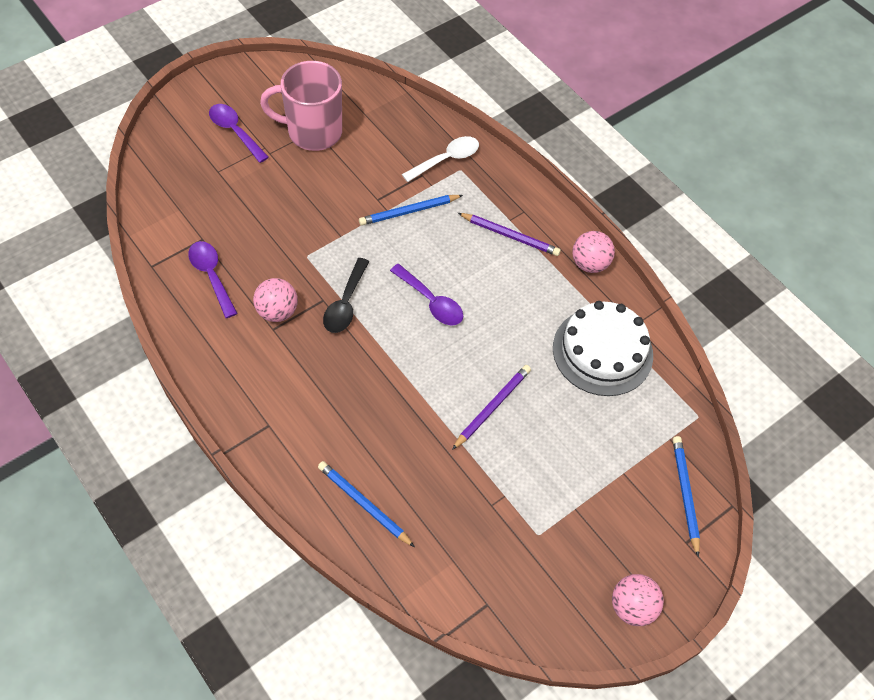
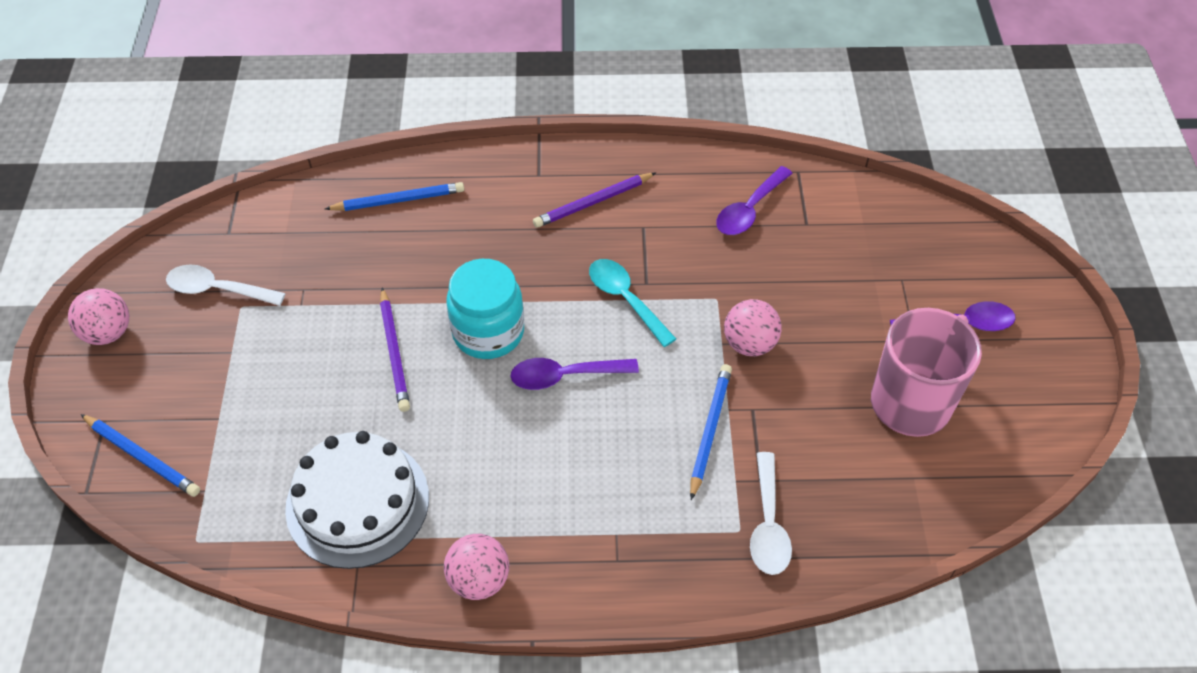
camera: 130 degrees right, 5 degrees down
purple spoon [188,241,238,318] -> purple spoon turned 120 degrees clockwise [716,166,793,235]
pink ball [253,278,298,322] -> pink ball moved to [724,299,782,356]
black spoon [323,258,370,333] -> turquoise spoon [589,259,676,347]
purple pencil [458,213,561,256] -> purple pencil moved to [533,173,656,228]
none -> white spoon [166,265,286,306]
none -> turquoise jar [446,259,524,359]

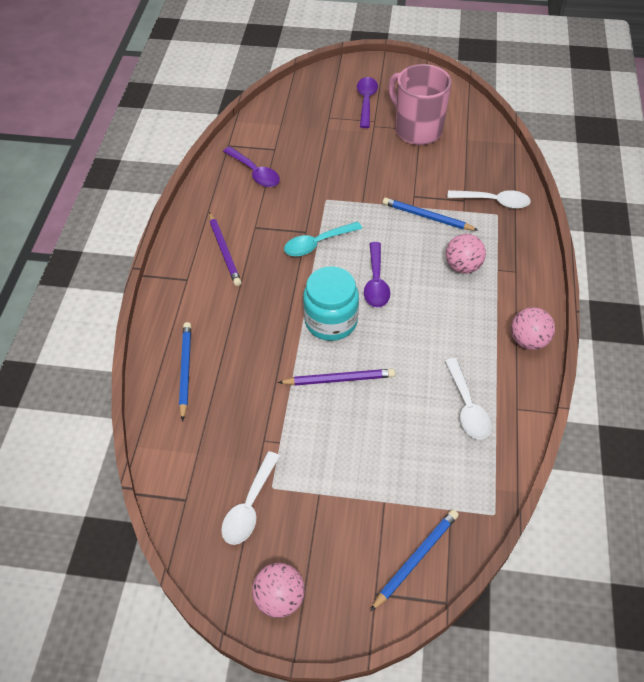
camera: 80 degrees left, 0 degrees up
white cake [285,431,429,569] -> white spoon [445,358,491,439]
pink ball [724,299,782,356] -> pink ball moved to [446,234,486,274]

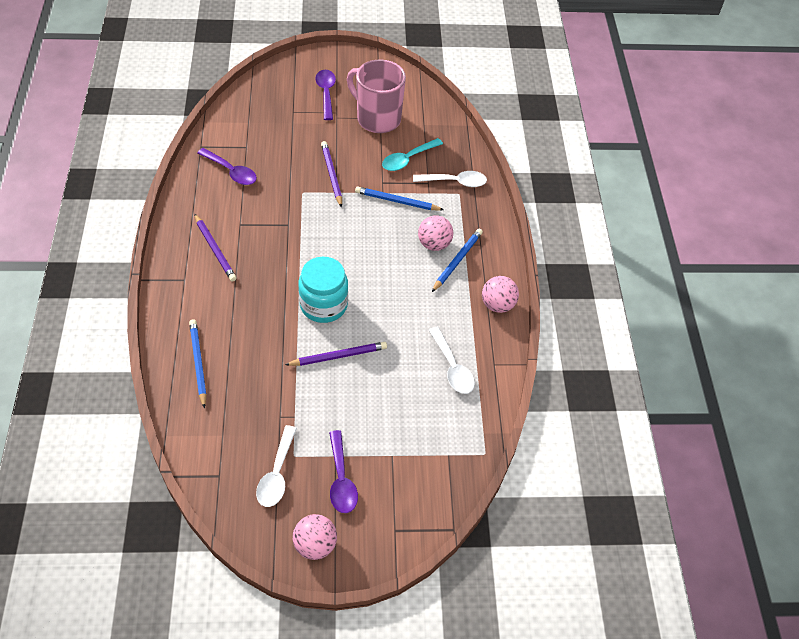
camera: 15 degrees left, 0 degrees up
turquoise spoon [284,221,362,256] -> turquoise spoon moved to [382,138,443,171]
purple spoon [364,242,390,307] -> purple spoon moved to [329,430,358,513]
blue pencil [370,509,458,612] -> blue pencil moved to [432,229,483,292]
none -> purple pencil [321,141,342,208]

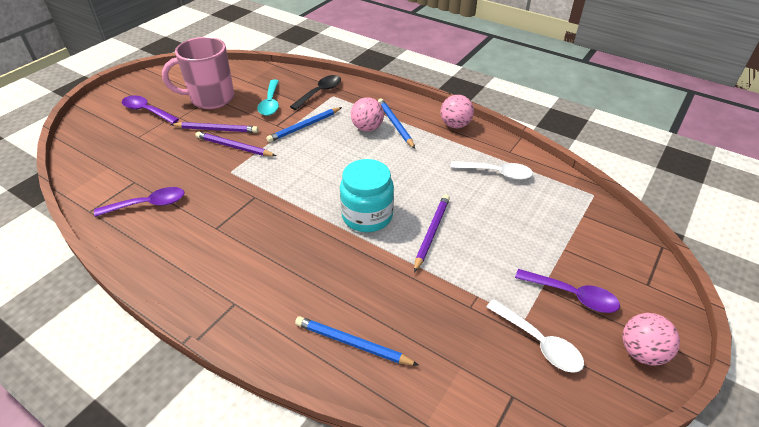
camera: 50 degrees left, 10 degrees down
purple pencil [194,214,237,282] -> purple pencil moved to [170,122,258,133]
white spoon [413,171,487,187] -> black spoon [290,75,341,110]

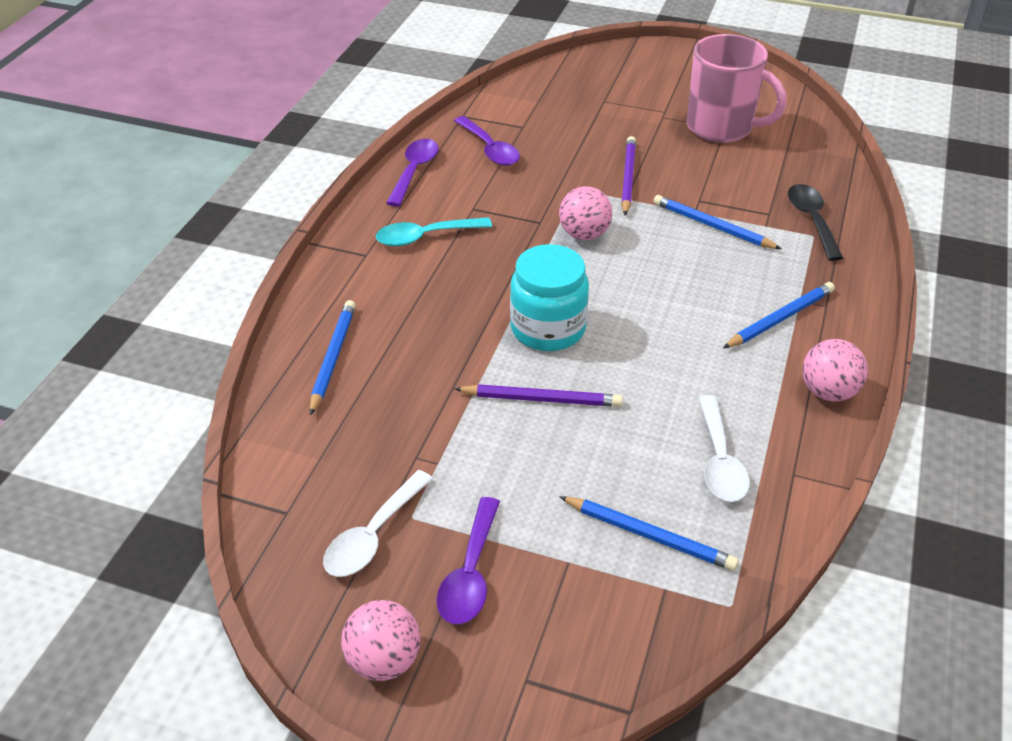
camera: 75 degrees right, 0 degrees up
purple spoon [122,95,179,124] -> purple spoon moved to [386,139,438,207]
pink mug [162,37,234,109] -> pink mug turned 150 degrees clockwise [687,34,787,143]
purple pencil [170,122,258,133] -> none
turquoise spoon [257,80,279,116] -> turquoise spoon moved to [376,217,492,246]
black spoon [290,75,341,110] -> black spoon turned 120 degrees counterclockwise [788,184,843,261]
pink ball [351,97,384,131] -> pink ball moved to [559,186,612,240]
none -> blue pencil [559,496,739,571]

